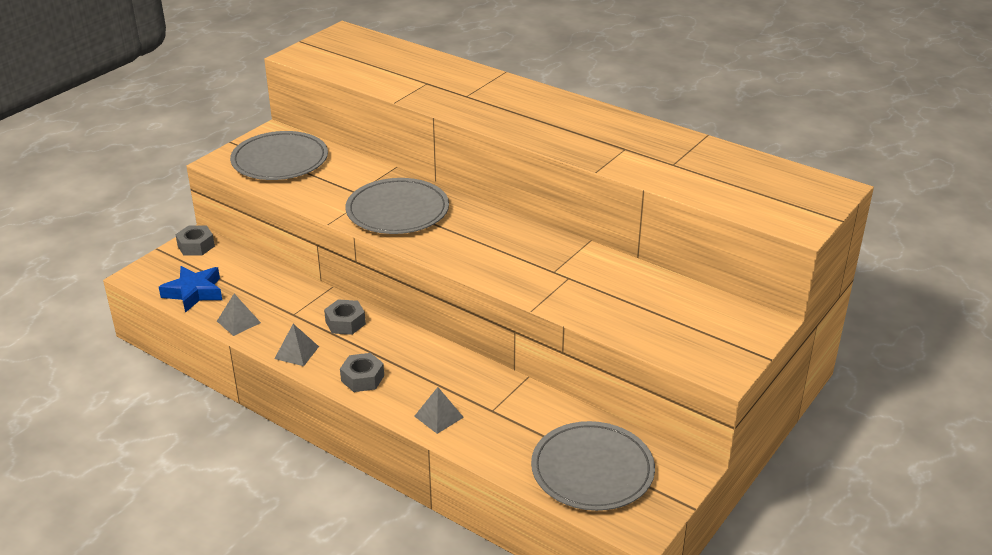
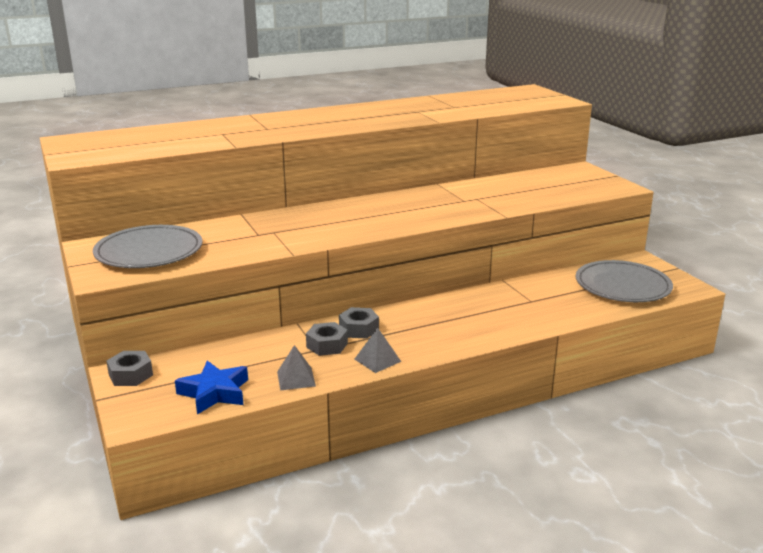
camera: 60 degrees left, 10 degrees down
grey nut [340,353,384,392] -> grey nut moved to [306,322,348,356]
grey plate [346,178,449,234] -> none
grey pyramid [414,387,464,434] -> none

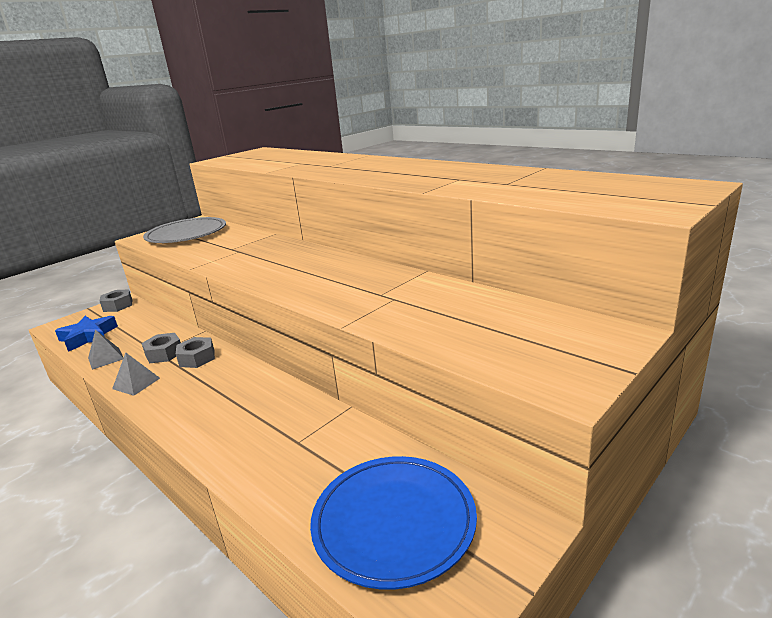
camera: 70 degrees right, 0 degrees up
grey plate [576,260,673,302] -> blue plate [310,456,477,590]

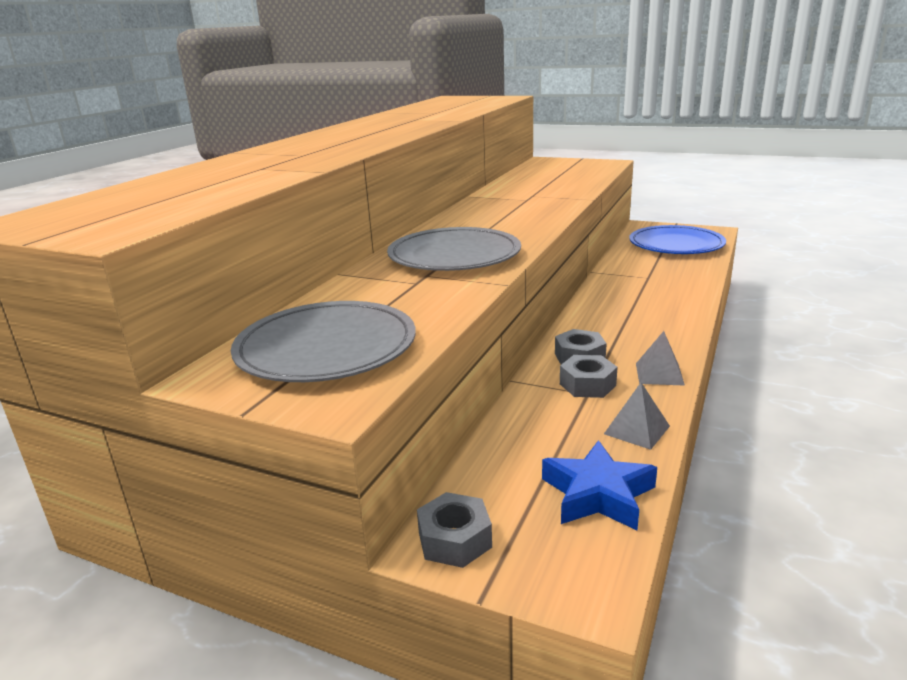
camera: 110 degrees left, 0 degrees up
none -> grey plate [387,227,521,271]

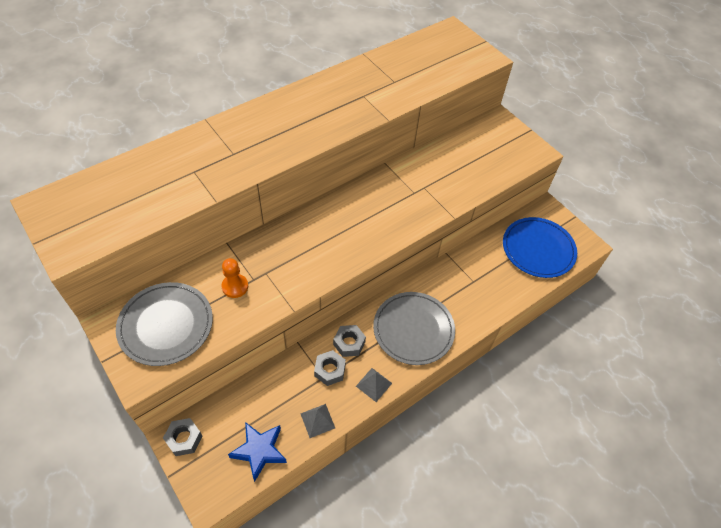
camera: 25 degrees right, 30 degrees up
grey plate [387,227,521,271] -> grey plate moved to [373,292,455,365]
none -> orange pawn [221,258,248,298]

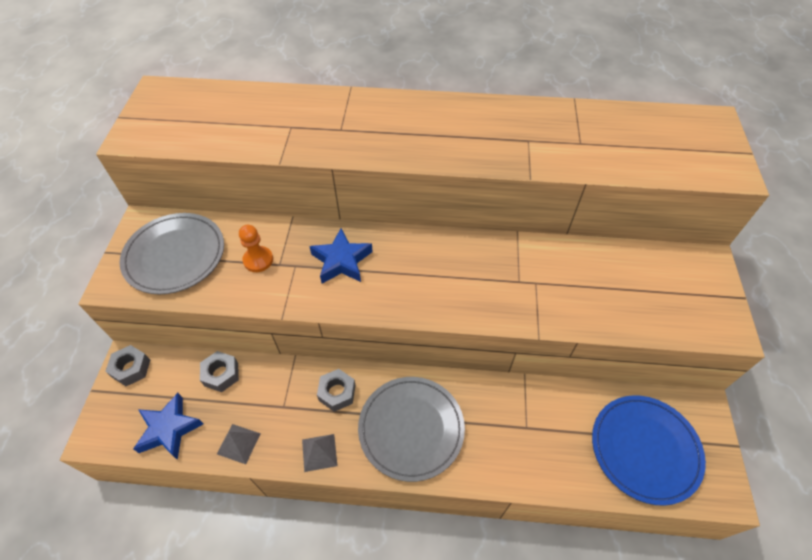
camera: 45 degrees right, 0 degrees up
grey nut [314,350,346,386] -> grey nut moved to [200,351,239,392]
none -> blue star [309,228,373,284]

